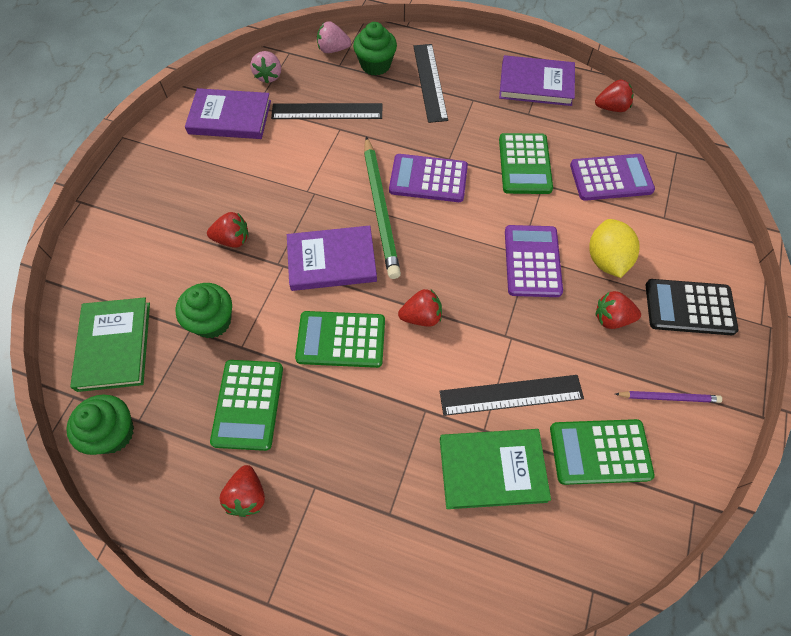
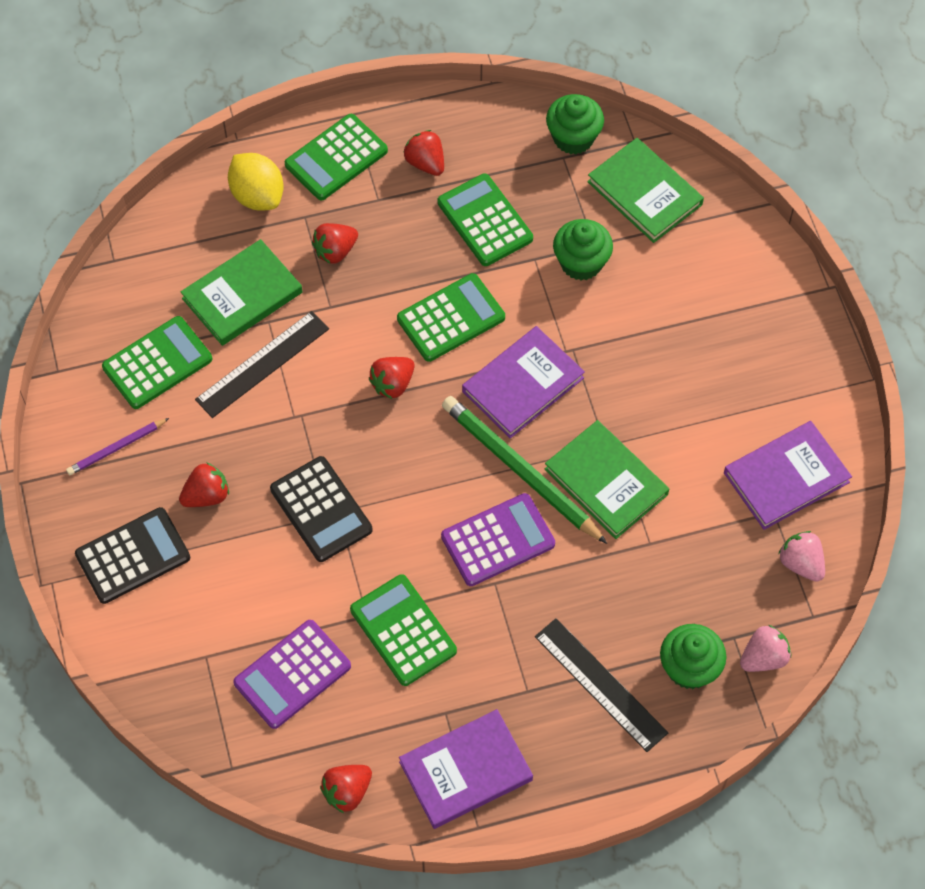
camera: 145 degrees right, 0 degrees up
red strawberry [207,212,249,248] -> red strawberry moved to [312,223,358,264]
black ruler [271,103,382,119] -> none
purple calculator [505,225,563,297] -> black calculator [270,456,373,562]
yellow lemon [589,219,640,278] -> yellow lemon moved to [228,153,284,210]
none -> green calculator [285,114,388,200]
none -> green book [545,420,669,539]

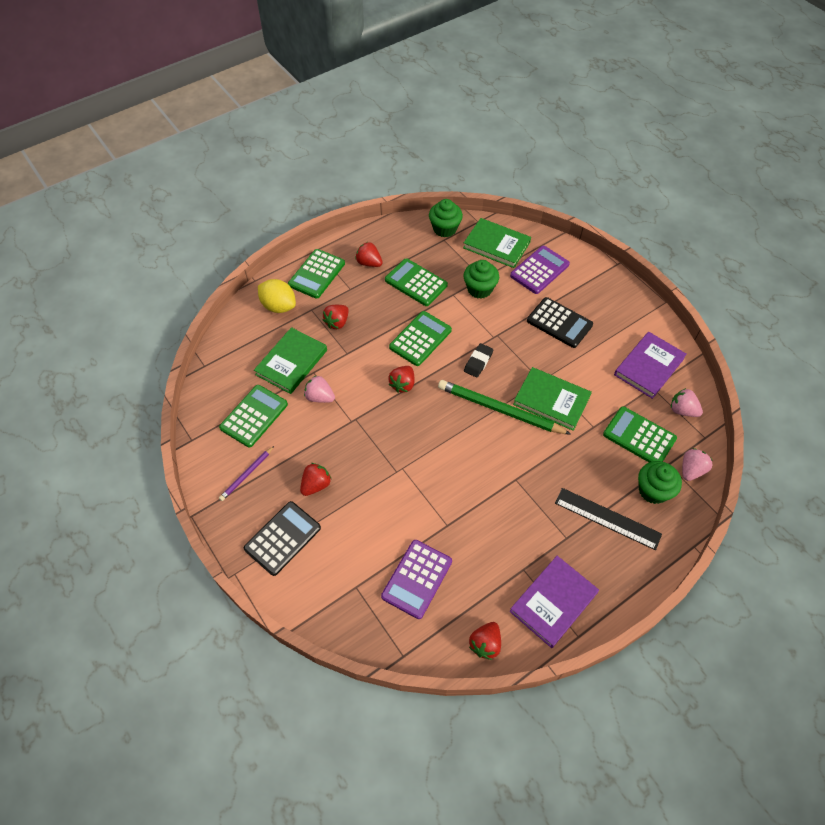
camera: 20 degrees left, 5 degrees down
black ruler [195,311,329,418] -> pink strawberry [304,376,335,403]
black calculator [270,456,373,562] -> black calculator moved to [527,297,593,348]
green calculator [350,574,457,686] -> green calculator moved to [603,406,677,463]
purple calculator [441,493,555,586] -> purple calculator moved to [510,246,570,294]
purple book [462,326,585,438] -> black eraser [464,343,493,378]

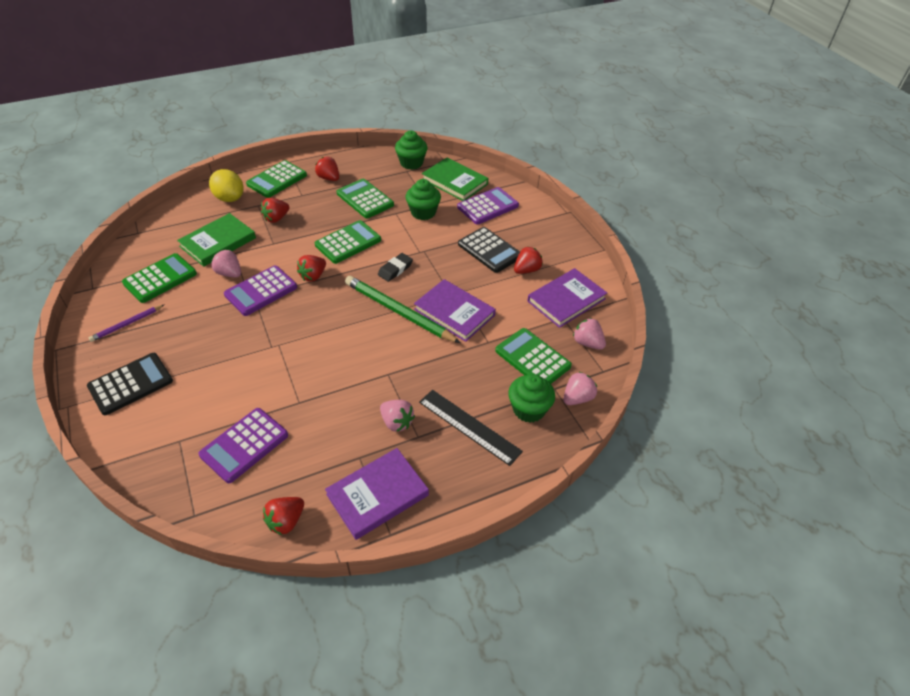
camera: 10 degrees right, 10 degrees down
red strawberry [300,463,331,496] -> red strawberry moved to [514,246,543,274]
green book [513,367,592,431] -> purple book [414,279,496,342]
none -> purple calculator [224,266,297,316]
none -> pink strawberry [380,400,415,432]

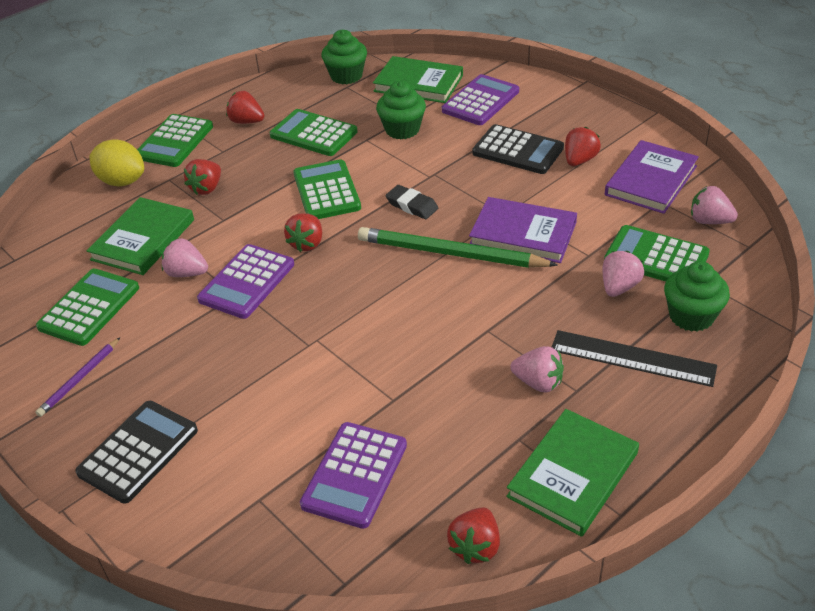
camera: 15 degrees left, 5 degrees down
green calculator [315,220,381,264] -> green calculator turned 45 degrees counterclockwise [293,159,361,219]
purple book [325,448,429,540] -> green book [506,409,639,537]
black eraser [378,253,413,282] -> black eraser turned 75 degrees counterclockwise [386,185,438,219]
pink strawberry [563,371,597,405] -> pink strawberry moved to [603,251,644,297]

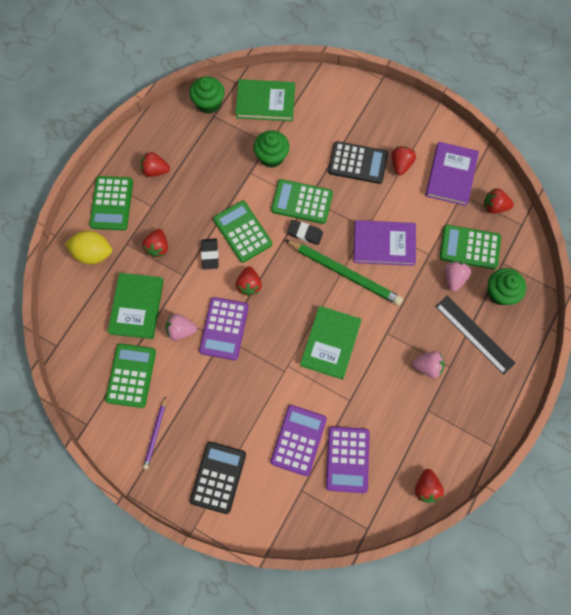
camera: 20 degrees left, 30 degrees up
green calculator [270,109,358,156] -> green calculator moved to [271,179,333,224]
green pencil [358,227,558,268] -> green pencil turned 150 degrees counterclockwise [285,239,403,306]
purple calculator [442,74,519,125] -> purple calculator moved to [270,405,327,476]
green book [506,409,639,537] -> green book moved to [300,306,362,380]
black ruler [552,330,717,387] -> black ruler turned 45 degrees clockwise [435,296,516,375]
pink strawberry [691,186,738,224] -> red strawberry [484,188,514,214]
none -> black eraser [201,238,219,270]

